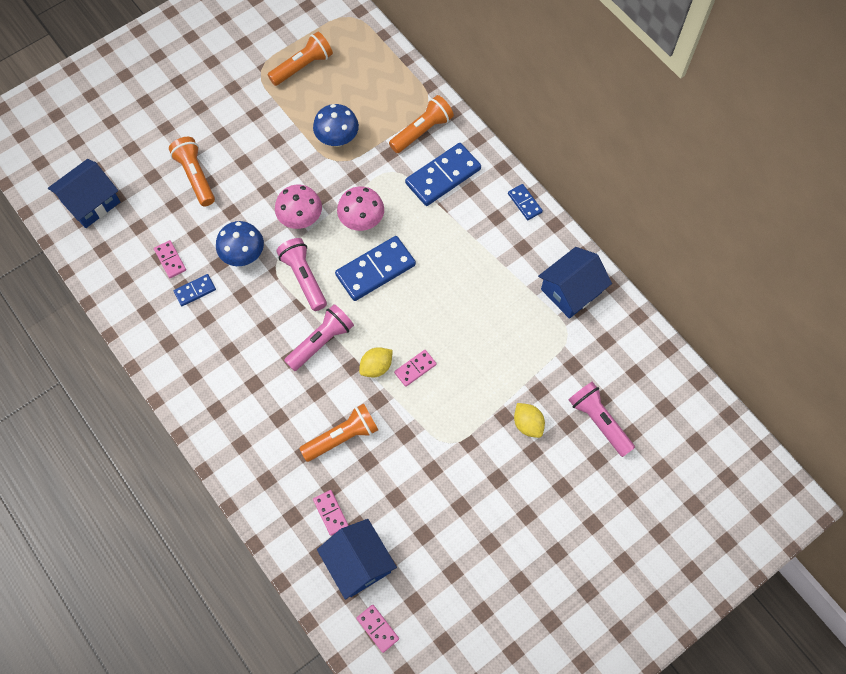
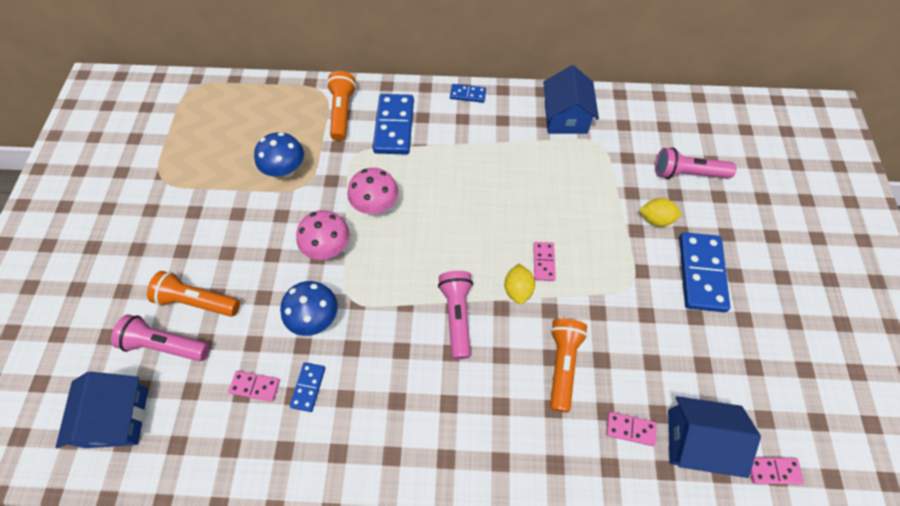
camera: 50 degrees left, 5 degrees down
orange flashlight [267,32,333,86] -> none
pink flashlight [276,238,327,311] -> pink flashlight moved to [111,315,210,361]
blue domino [335,236,416,301] -> blue domino moved to [679,232,730,312]

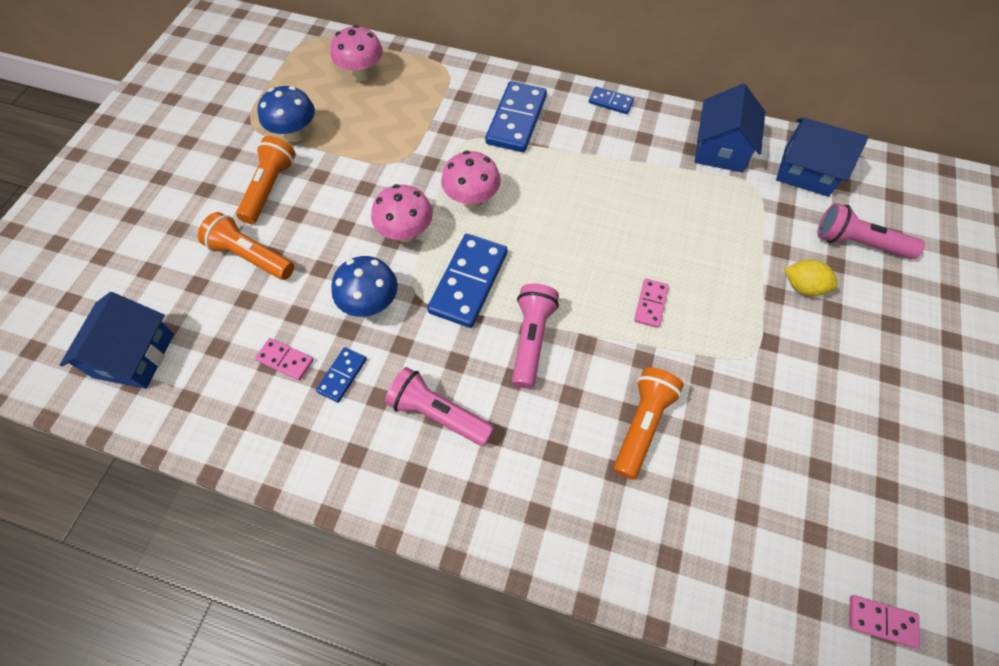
camera: 15 degrees right, 0 degrees up
pink flashlight [111,315,210,361] -> pink flashlight moved to [385,367,494,446]
blue mushroom [254,132,304,178] -> blue mushroom moved to [258,86,315,142]
orange flashlight [327,71,356,141] -> orange flashlight moved to [236,136,296,224]
yellow lemon [504,264,535,304] -> none
pink domino [606,412,657,446] -> none
blue house [668,396,761,478] -> blue house moved to [776,118,868,197]
blue domino [679,232,730,312] -> blue domino moved to [427,234,508,328]
none -> pink mushroom [330,25,383,81]

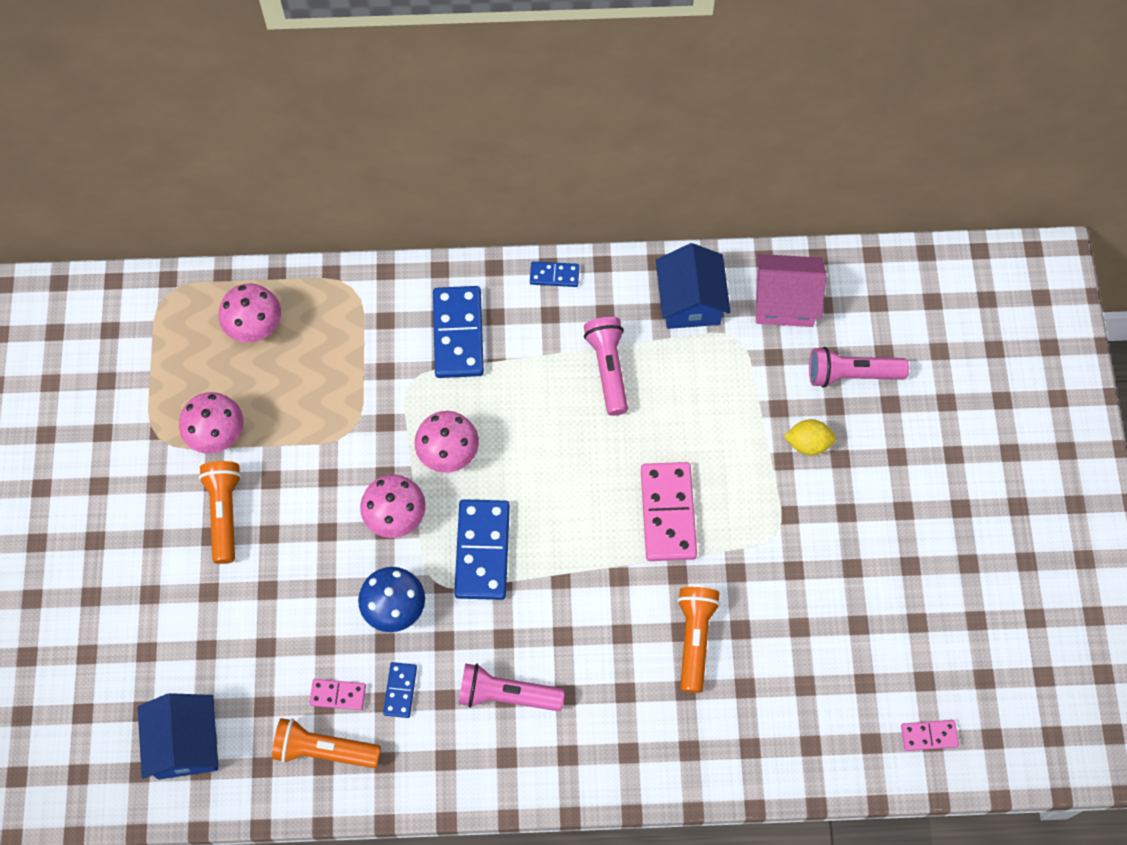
camera: 20 degrees left, 5 degrees up
orange flashlight [198,212,294,280] -> orange flashlight moved to [272,718,381,768]
blue mushroom [258,86,315,142] -> pink mushroom [179,392,243,454]
pink flashlight [512,283,559,389] -> pink flashlight moved to [584,317,628,416]
pink domino [634,279,669,328] -> pink domino [641,462,697,561], size x1.95
blue house [776,118,868,197] -> pink house [756,254,826,327]

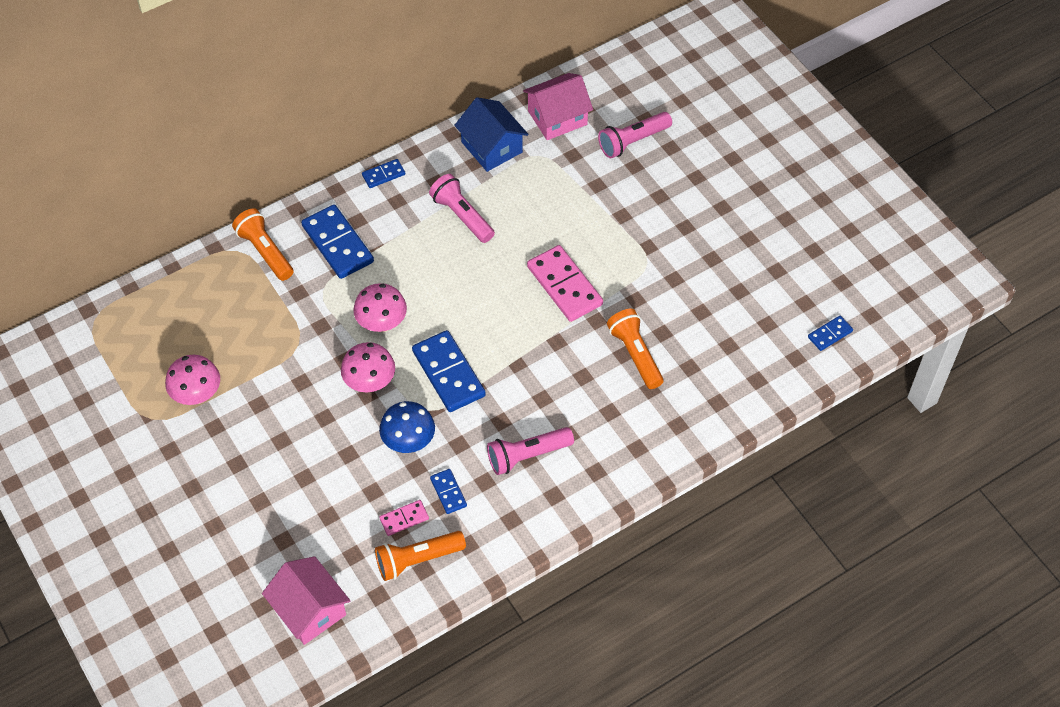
camera: 30 degrees left, 10 degrees down
blue house [138,693,218,780] -> pink house [262,556,351,645]
orange flashlight [199,461,241,564] -> orange flashlight moved to [232,208,294,281]
pink mushroom [219,283,281,343] -> none
yellow lemon [784,419,836,455] -> none
pink domino [901,720,959,751] -> blue domino [808,315,853,351]

